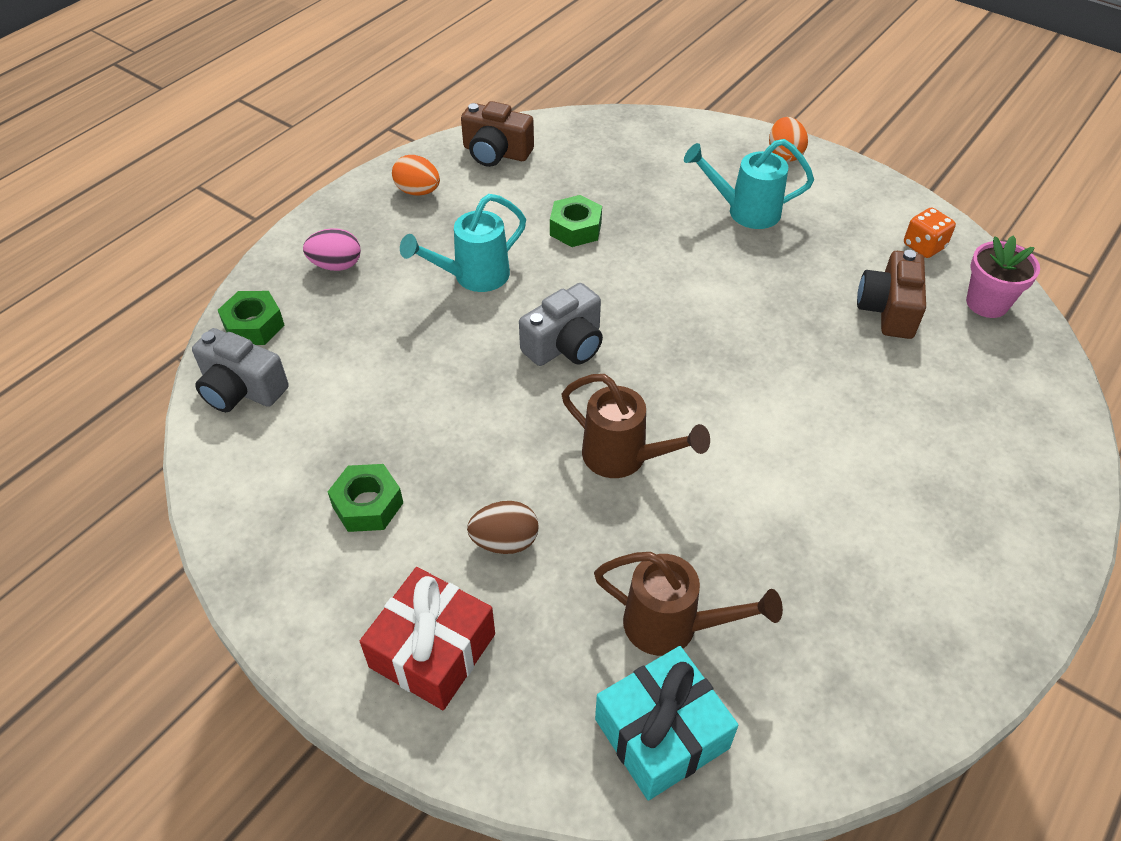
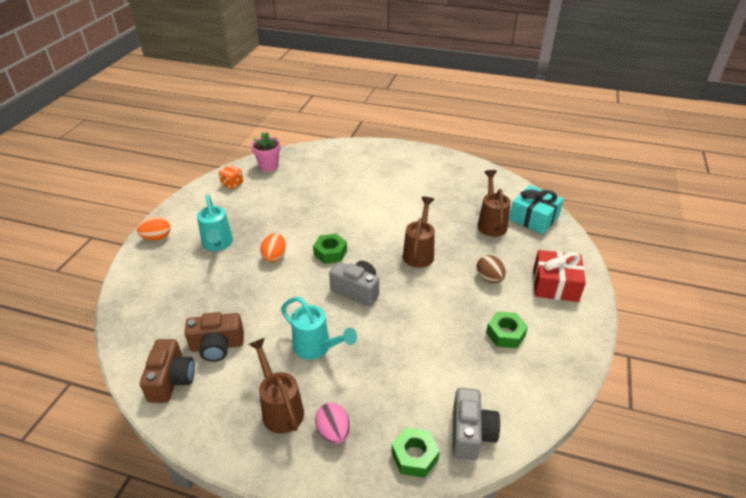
camera: 110 degrees left, 10 degrees down
orange egg [392,155,440,196] -> orange egg moved to [260,233,286,262]
green nut [550,195,602,247] -> green nut moved to [313,234,347,264]
brown camera [857,250,926,339] -> brown camera moved to [184,312,244,362]
none -> brown watering can [249,338,304,434]

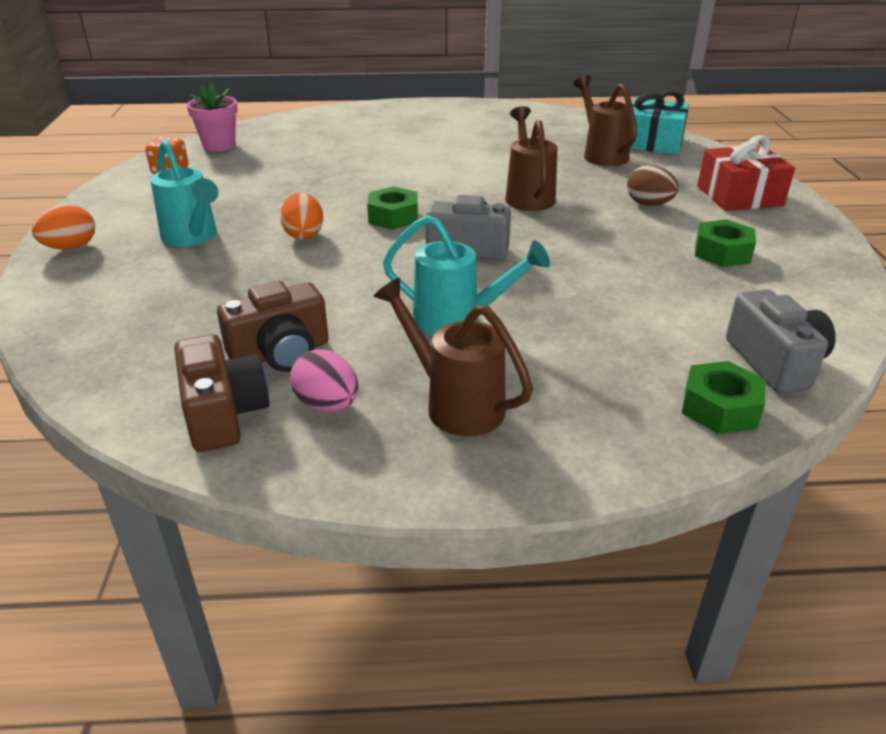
camera: 20 degrees left, 5 degrees down
pink egg [315,403,350,444] -> pink egg moved to [290,349,359,412]

